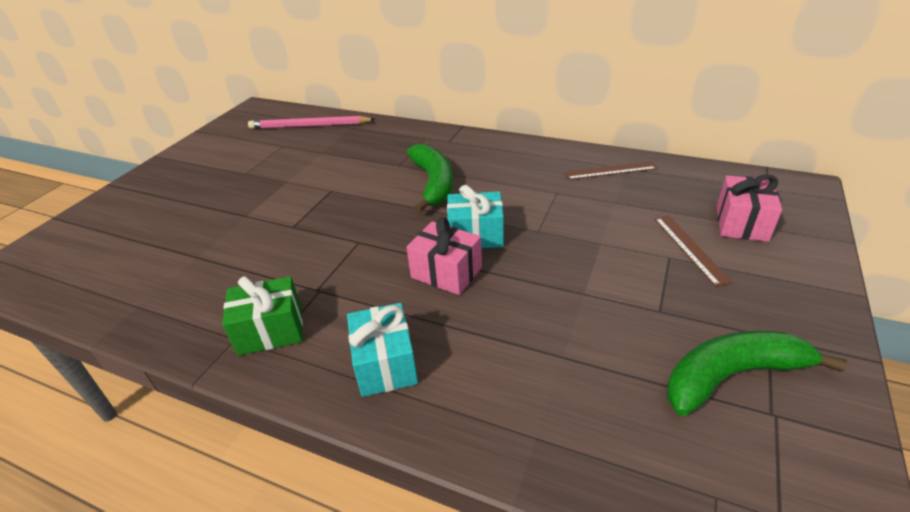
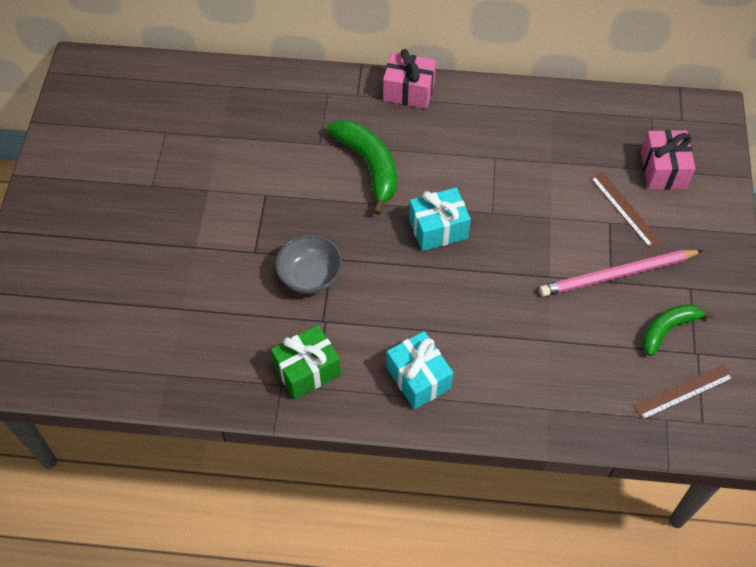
camera: 20 degrees left, 20 degrees up
pink pencil [248,116,375,129] -> pink pencil moved to [539,250,703,297]
pink gift [406,217,482,295] -> pink gift moved to [383,49,436,109]
brown ruler [564,161,657,180] -> brown ruler moved to [633,364,734,420]
green banana [667,331,847,416] -> green banana [642,304,714,356], size x0.64
none -> grey bowl [275,235,342,294]

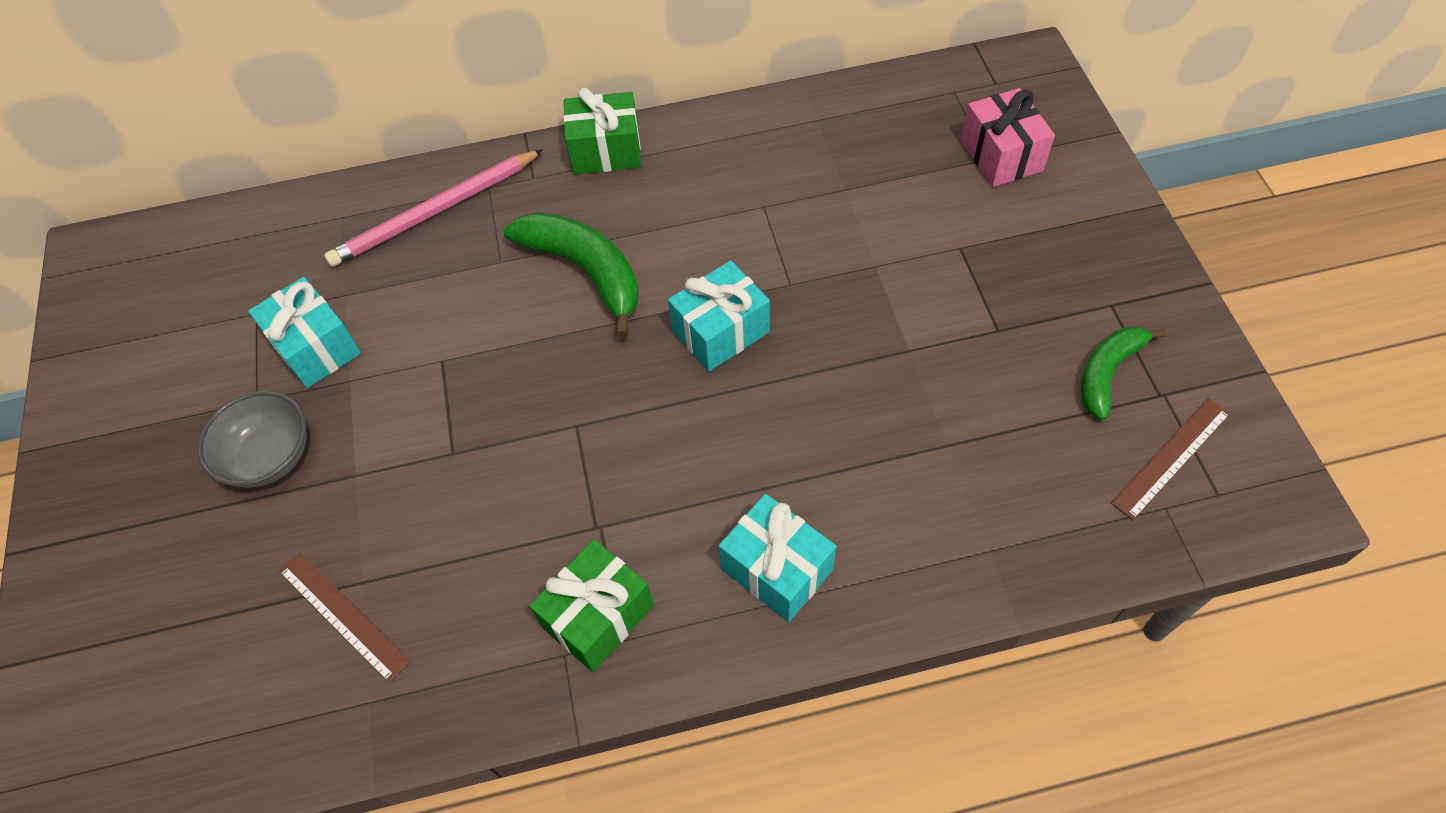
camera: 15 degrees left, 0 degrees up
grey bowl [275,235,342,294] -> grey bowl moved to [197,391,307,488]
pink gift [383,49,436,109] -> green gift [563,87,641,175]
pink pencil [539,250,703,297] -> pink pencil moved to [324,149,543,267]
brown ruler [590,172,661,248] -> brown ruler moved to [279,553,411,683]
none -> turquoise gift [248,277,361,388]

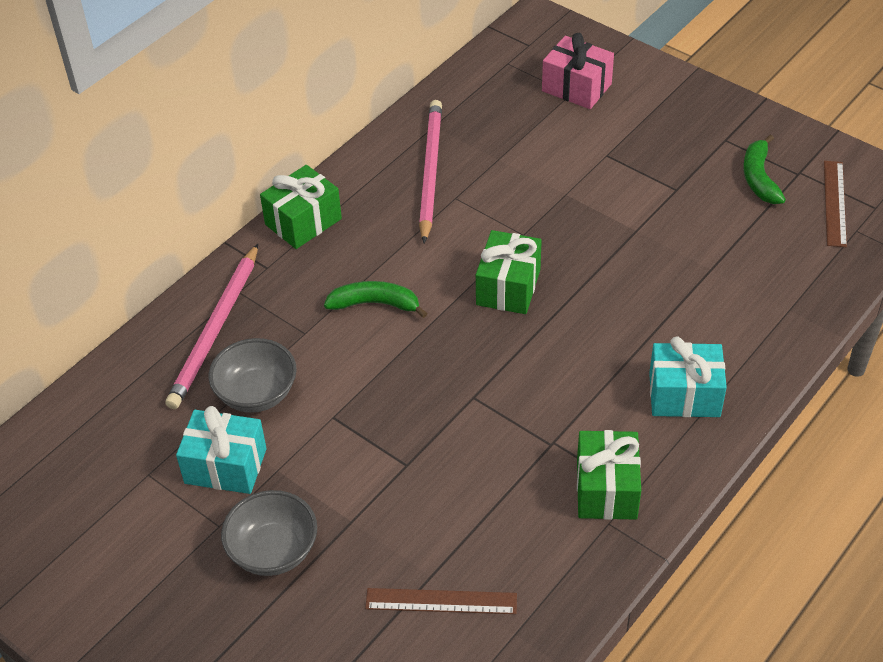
camera: 40 degrees left, 10 degrees down
green banana [504,212,639,338] -> green banana [324,281,428,318], size x0.64
turquoise gift [668,261,770,371] -> green gift [476,230,542,314]
none -> grey bowl [209,338,297,413]
none -> pink pencil [419,100,442,243]

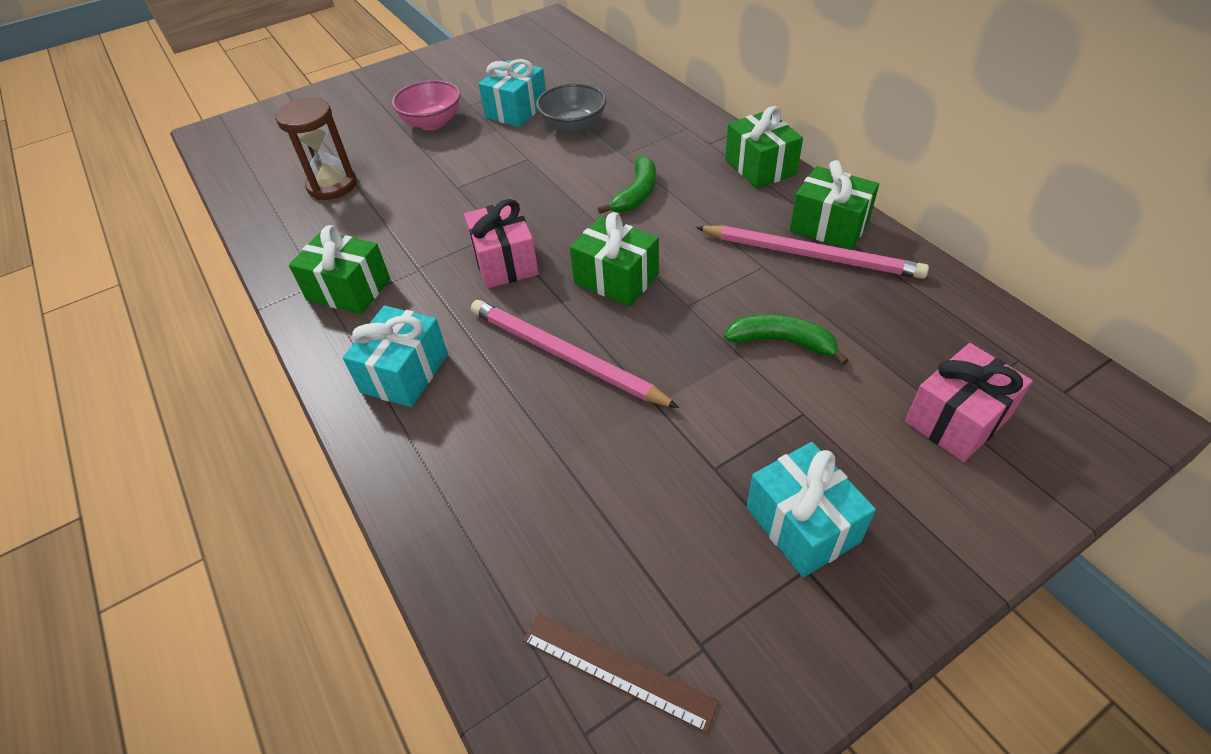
camera: 110 degrees right, 0 degrees up
pink pencil [165,244,258,409] -> pink pencil moved to [471,300,679,408]
grey bowl [221,490,317,576] -> pink bowl [392,80,461,130]
brown ruler [365,588,517,614] -> brown hourglass [276,98,357,200]
green banana [743,134,786,204] -> green banana moved to [724,314,849,365]
none -> pink gift [464,199,539,289]
none -> turquoise gift [746,442,876,577]
none -> green gift [790,160,879,250]

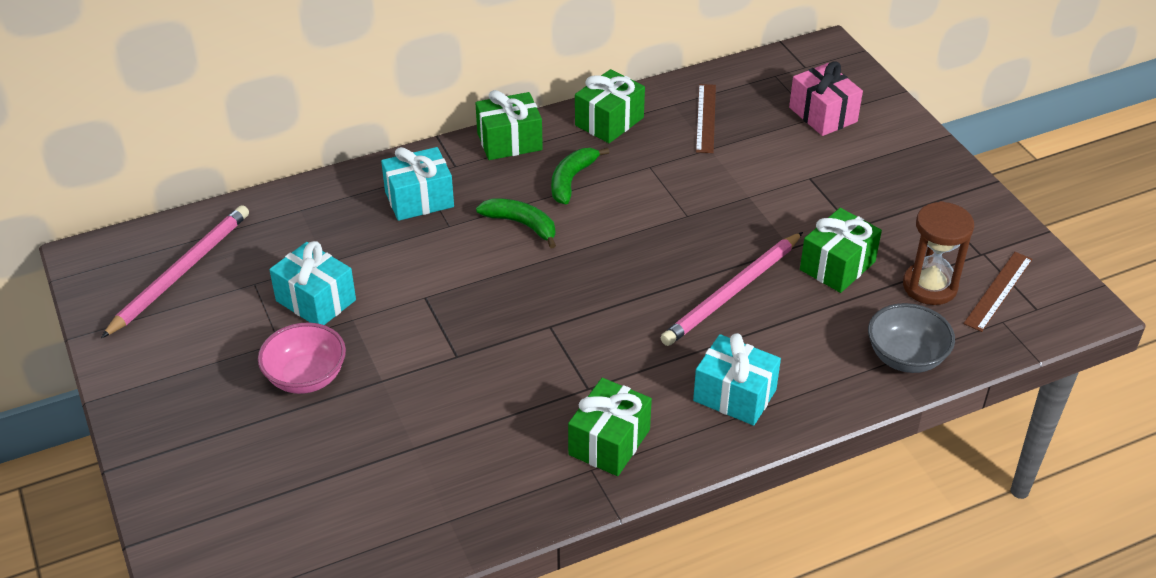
camera: 85 degrees left, 5 degrees down
brown hourglass [276,98,357,200] -> brown hourglass moved to [903,201,974,305]
pink gift [464,199,539,289] -> none
grey bowl [536,83,606,135] -> grey bowl moved to [868,303,955,373]
green gift [570,212,659,307] -> green gift moved to [800,208,882,293]
pink pencil [696,226,929,279] -> pink pencil moved to [101,205,249,338]
green banana [724,314,849,365] -> green banana moved to [551,148,610,204]
turquoise gift [746,442,876,577] -> turquoise gift moved to [381,147,454,221]
none -> brown ruler [696,84,716,153]

